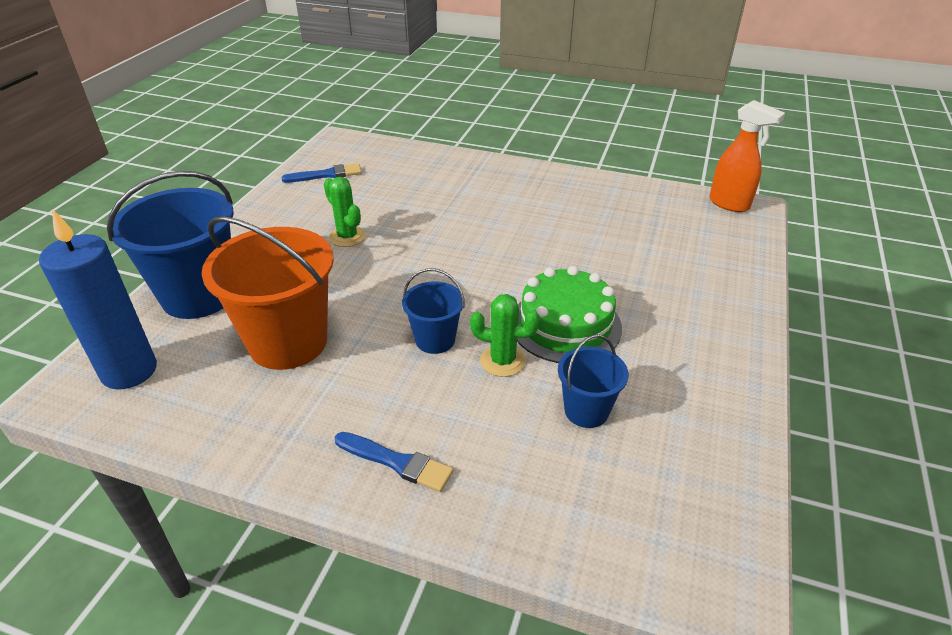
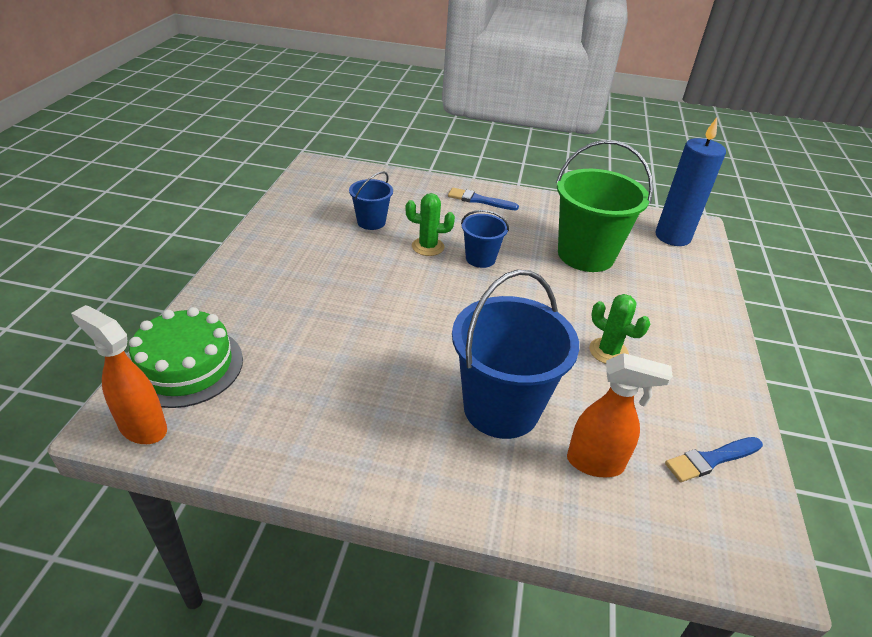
camera: 170 degrees right, 0 degrees up
blue bucket [107,171,234,319] -> blue bucket moved to [452,270,579,439]
orange bucket [202,216,334,370] -> green bucket [556,140,653,272]
green cake [517,266,622,363] -> green cake moved to [129,307,243,408]
none -> orange spray bottle [567,353,673,477]

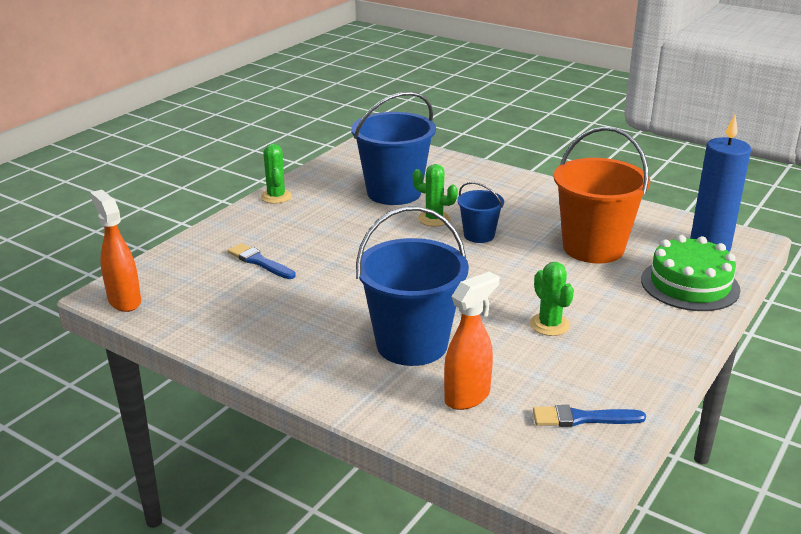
camera: 25 degrees right, 10 degrees down
green cake [129,307,243,408] -> green cake moved to [641,235,741,311]
blue bucket [349,171,393,230] -> blue bucket [351,91,436,205], size x1.94
blue brush [448,188,519,210] -> blue brush moved to [228,243,296,279]
green bucket [556,140,653,272] -> orange bucket [554,127,650,263]
orange spray bottle [567,353,673,477] -> orange spray bottle turned 75 degrees counterclockwise [444,271,499,410]
none -> green cactus [261,144,292,204]

